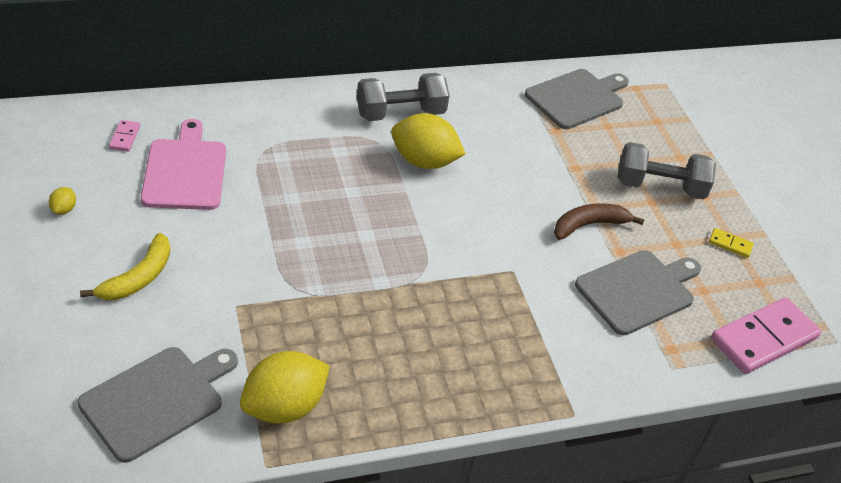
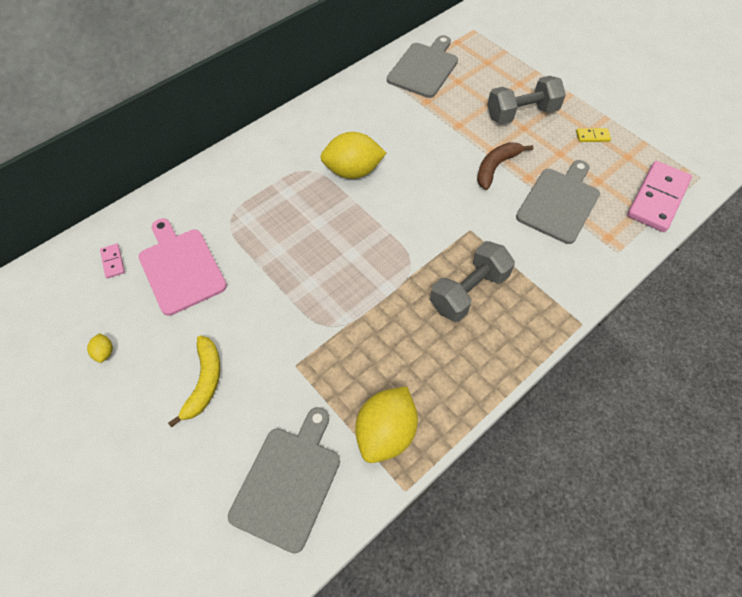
camera: 20 degrees left, 15 degrees up
grey dumbbell [357,73,450,121] -> grey dumbbell moved to [430,241,515,322]

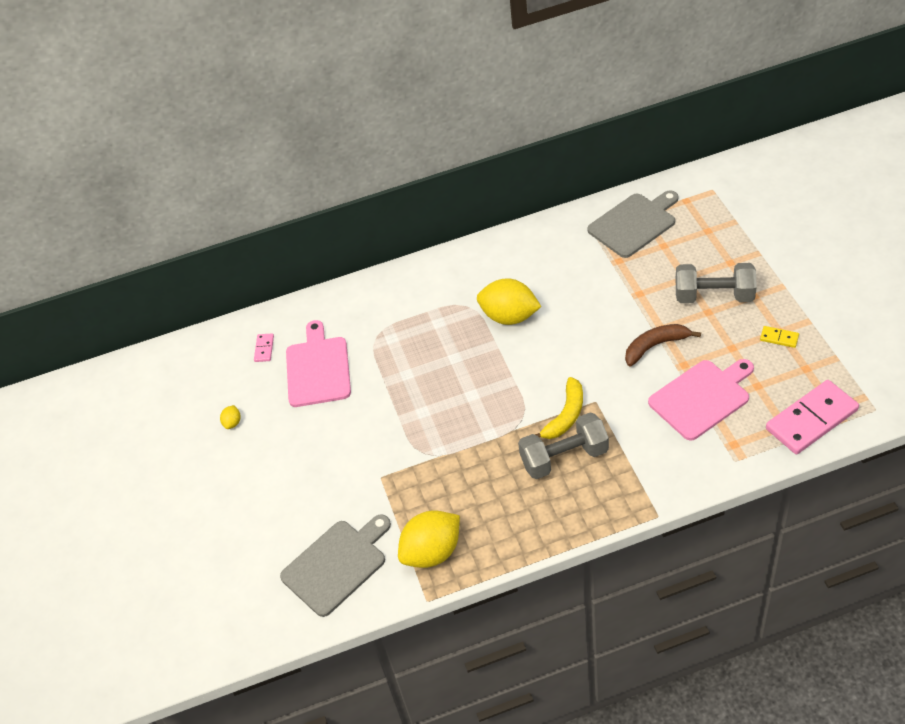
camera: 30 degrees right, 10 degrees down
yellow banana [168,335,220,428] -> yellow banana moved to [535,377,583,439]
grey cutting board [516,160,600,244] -> pink cutting board [648,359,754,441]

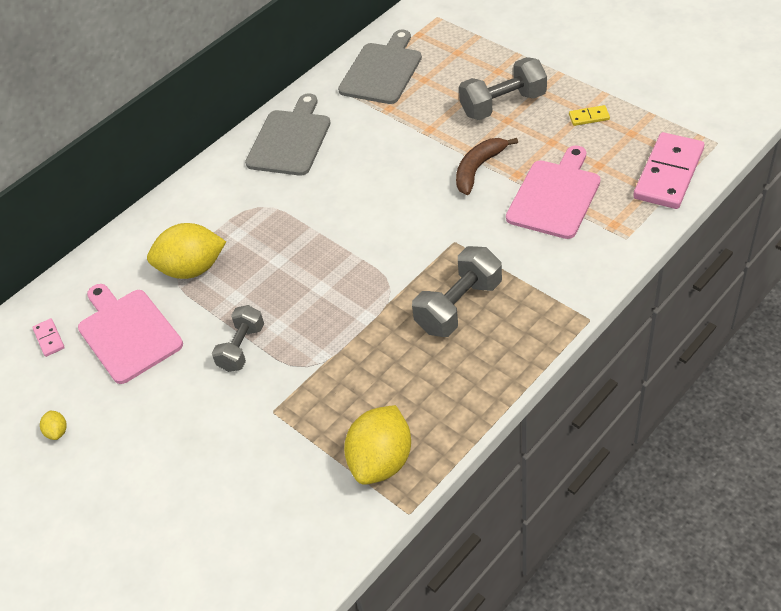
camera: 30 degrees left, 0 degrees up
grey cutting board [280,514,391,617] -> grey cutting board moved to [245,93,331,176]
yellow lemon [477,278,541,325] -> yellow lemon moved to [147,223,226,279]
yellow banana [535,377,583,439] -> none
none -> grey dumbbell [212,305,264,372]

